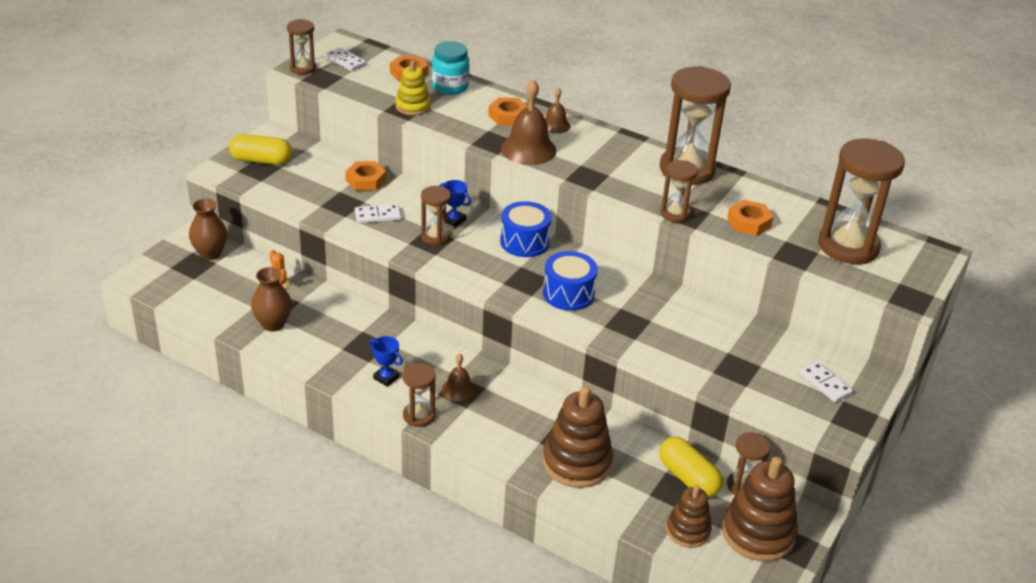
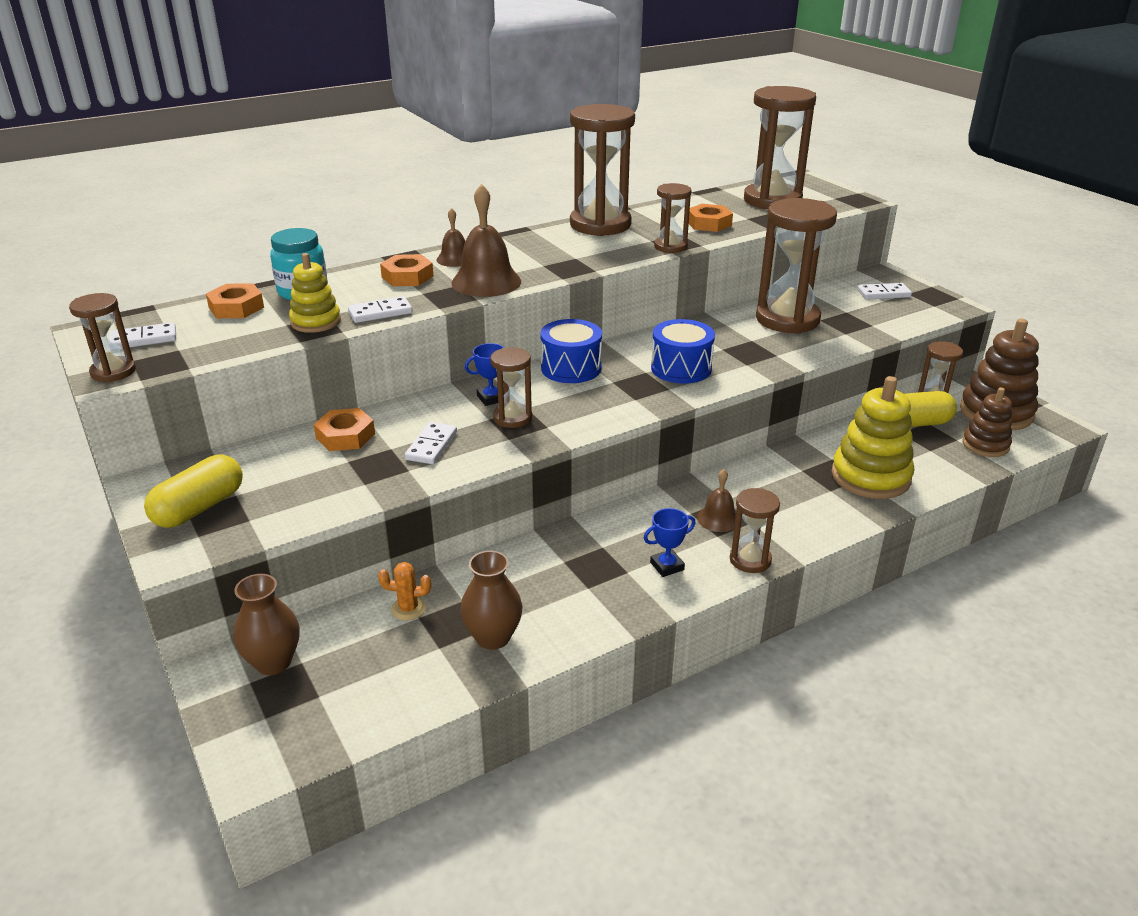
camera: 60 degrees left, 5 degrees down
brown stacking toy [543,386,613,488] -> yellow stacking toy [832,376,914,499]
none -> white domino [348,296,412,323]
none -> brown hourglass [756,198,837,334]

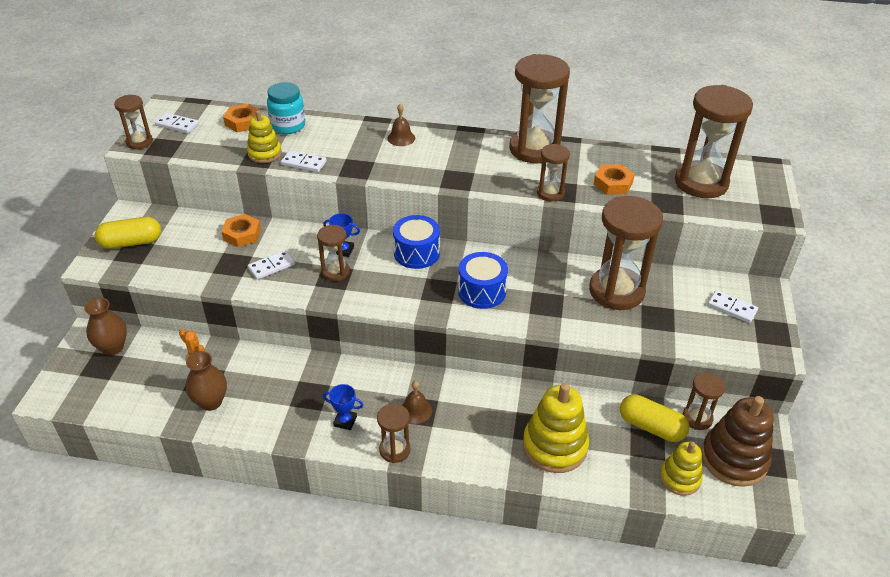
camera: 40 degrees right, 10 degrees up
orange nut [380,254,434,286] -> none
brown bell [451,184,521,297] -> none
brown stacking toy [963,387,1012,457] -> yellow stacking toy [660,442,703,496]

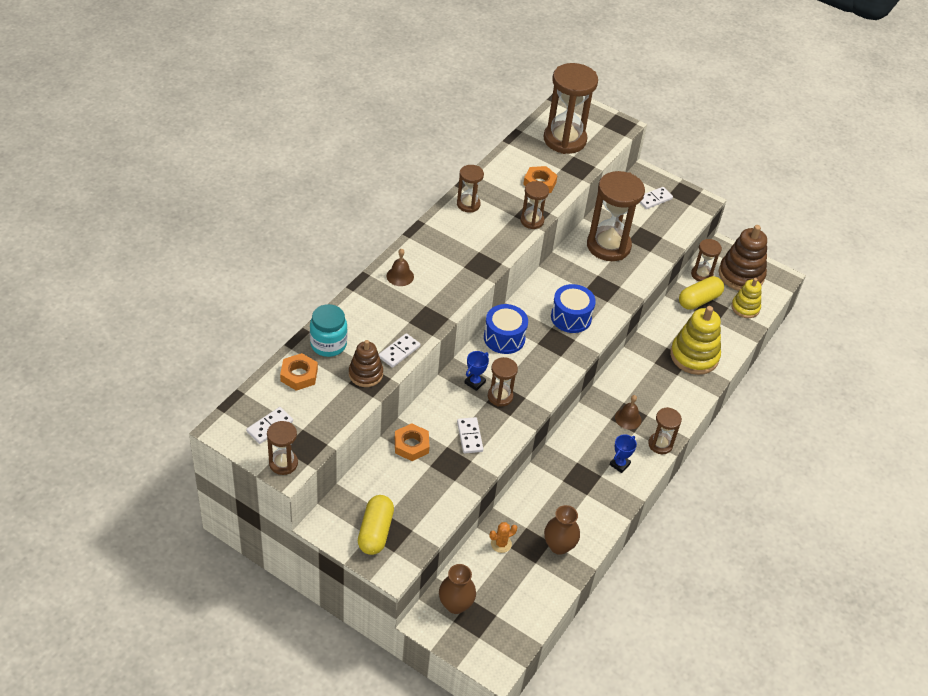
camera: 70 degrees left, 5 degrees up
yellow stacking toy [247,110,282,163] -> brown stacking toy [349,340,383,387]
brown hourglass [509,54,570,163] -> brown hourglass [457,165,484,212], size x0.51

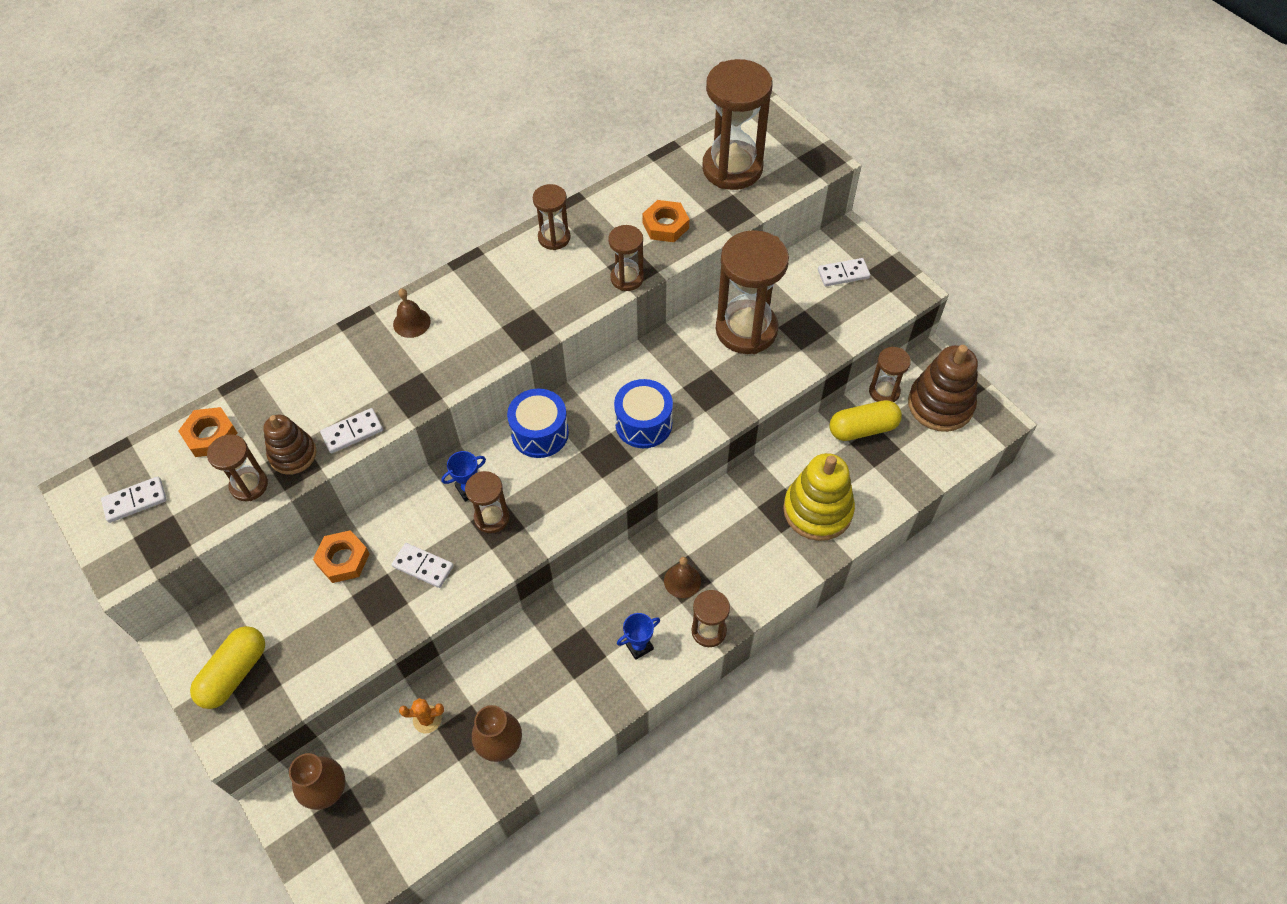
camera: 25 degrees right, 10 degrees up
brown hourglass [267,421,298,475] -> brown hourglass moved to [207,434,268,501]
turquoise jar [310,304,347,357] -> none
white domino [457,417,483,453] -> white domino turned 75 degrees counterclockwise [392,543,454,588]
yellow stacking toy [731,278,762,318] -> none

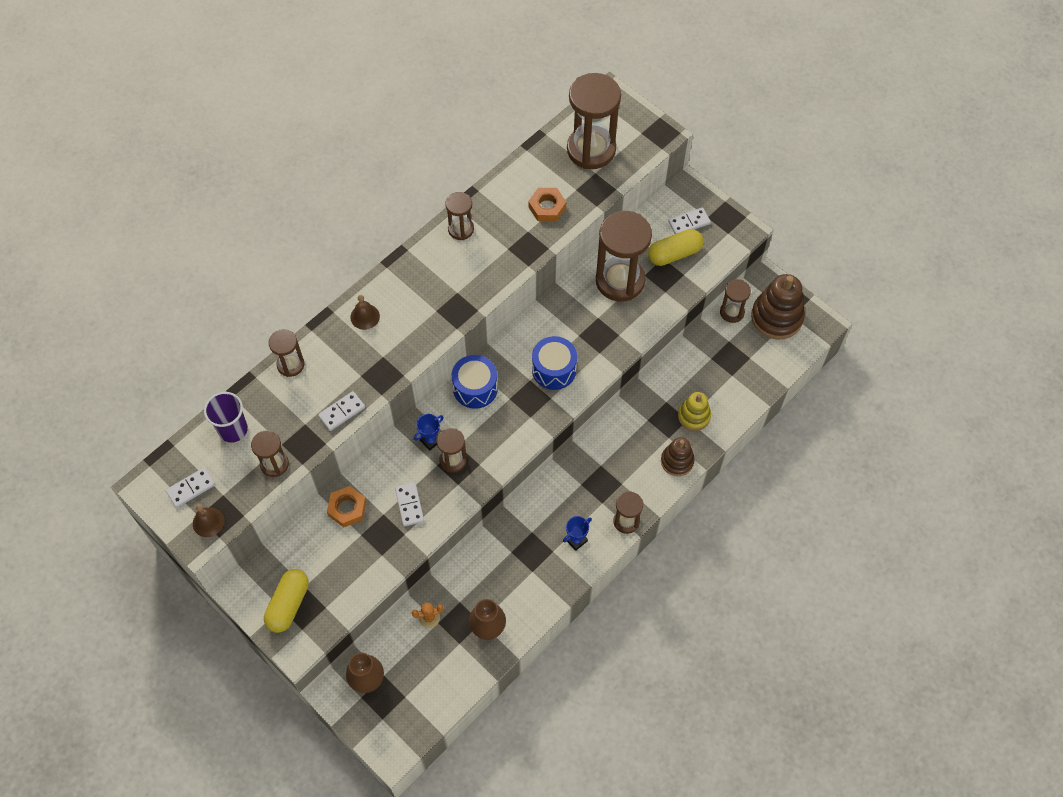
camera: 10 degrees left, 5 degrees up
orange nut [178,407,237,457] -> purple cup [204,392,248,443]
brown stacking toy [263,415,317,475] -> brown stacking toy moved to [661,437,695,476]
white domino [392,543,454,588] -> white domino turned 60 degrees clockwise [395,482,424,526]
brown hourglass [608,225,644,291] -> brown hourglass moved to [269,329,304,377]
brown bell [664,557,701,598] -> brown bell moved to [193,504,224,537]
yellow stacking toy [783,453,855,541] -> yellow stacking toy [678,392,711,431], size x0.61
yellow capsule [829,400,902,441] -> yellow capsule moved to [648,229,703,266]

